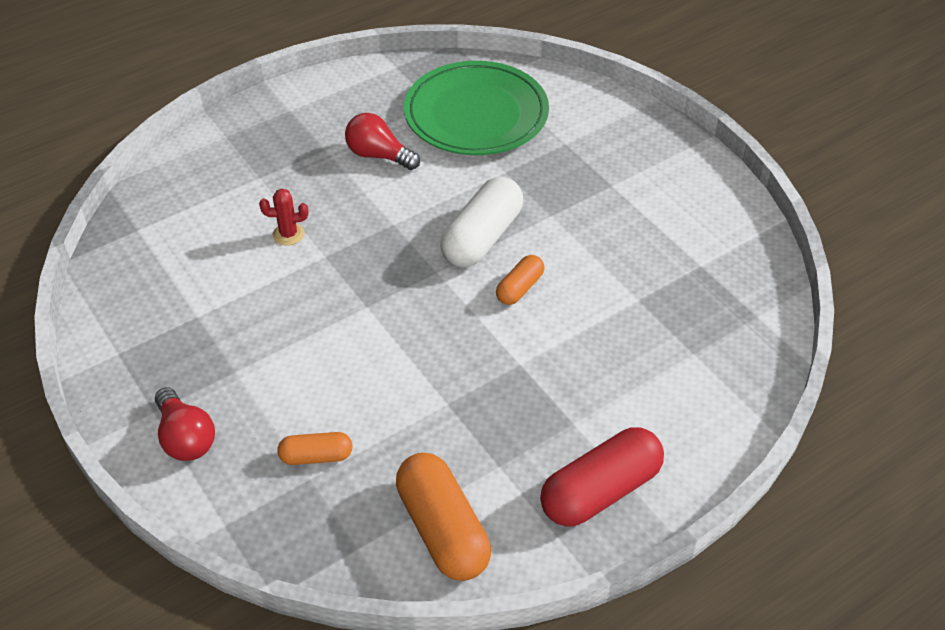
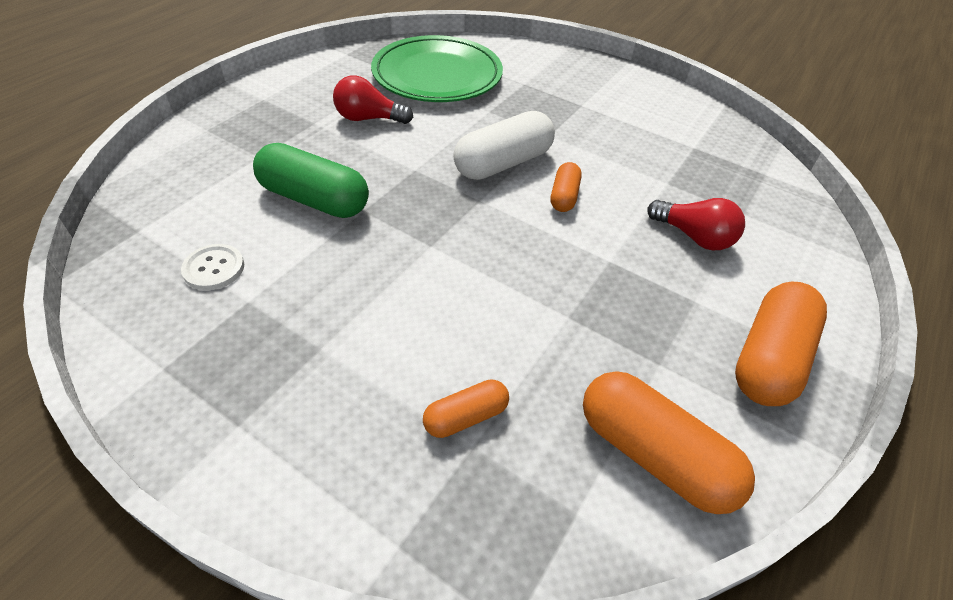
camera: 25 degrees left, 0 degrees up
red light bulb [155,387,215,461] -> red light bulb moved to [647,198,745,251]
red cactus [259,189,308,246] -> green capsule [253,143,369,218]
white capsule [440,177,523,267] -> white capsule turned 45 degrees clockwise [453,111,555,180]
red capsule [540,427,664,527] -> orange capsule [735,281,827,406]
none -> white button [181,244,244,290]

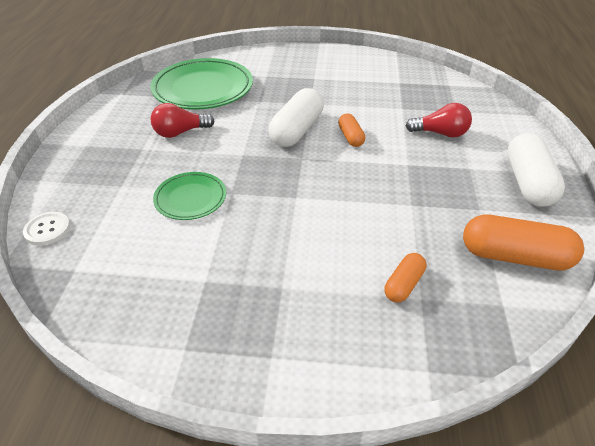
camera: 25 degrees left, 5 degrees down
white button [181,244,244,290] -> white button moved to [23,212,70,246]
green capsule [253,143,369,218] -> green plate [153,172,226,220]
orange capsule [735,281,827,406] -> white capsule [507,133,565,207]

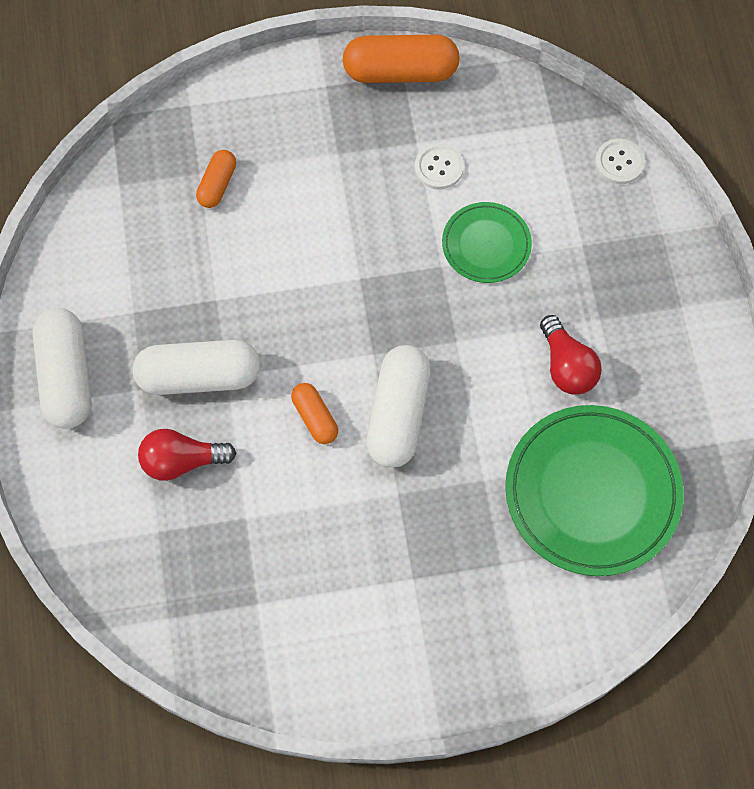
camera: 165 degrees right, 25 degrees up
red light bulb [151,103,214,138] -> red light bulb turned 105 degrees clockwise [540,315,602,394]
orange capsule [463,215,584,271] -> orange capsule moved to [343,34,460,83]
none -> white capsule [133,340,260,395]
none -> white button [414,144,464,189]

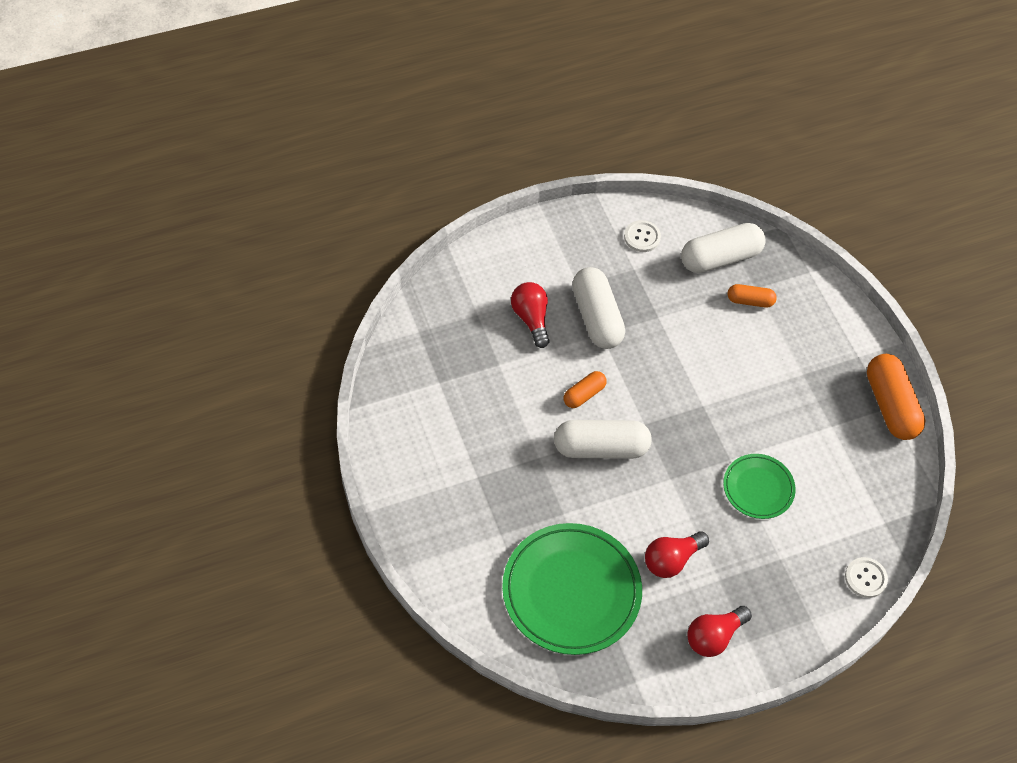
camera: 75 degrees right, 10 degrees down
white capsule [32,308,91,429] -> white capsule moved to [681,223,765,273]
white button [414,144,464,189] -> white button moved to [624,220,661,252]
none -> red light bulb [687,606,752,657]

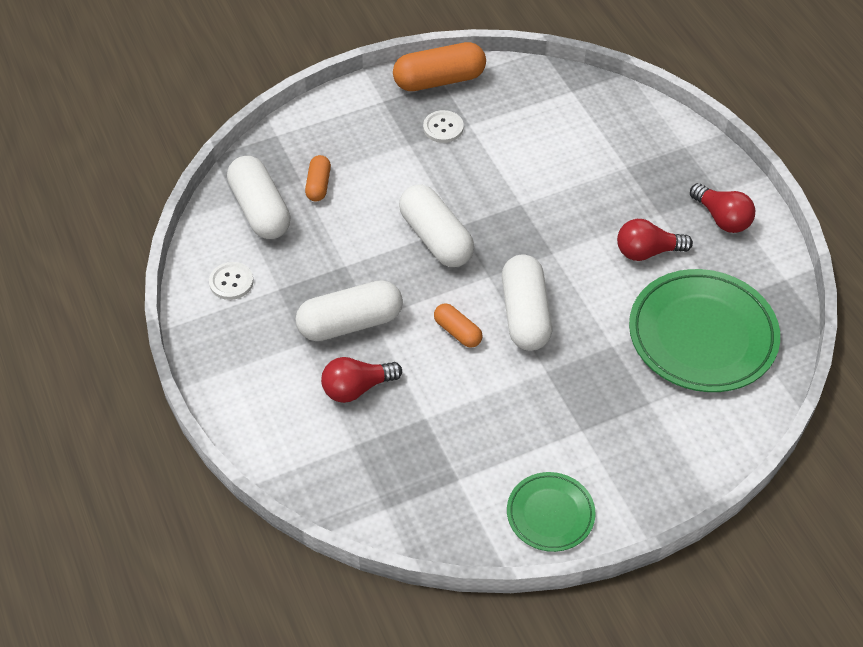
camera: 90 degrees left, 5 degrees down
red light bulb [645,531,709,578] -> red light bulb turned 120 degrees clockwise [617,219,693,261]
green plate [723,454,796,519] -> green plate moved to [507,472,596,552]
white button [845,557,888,598] -> white button moved to [423,110,464,143]
none -> white capsule [399,184,474,267]

